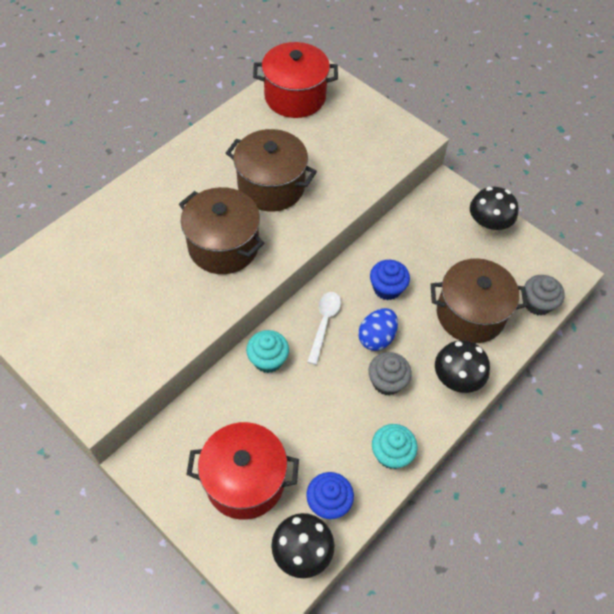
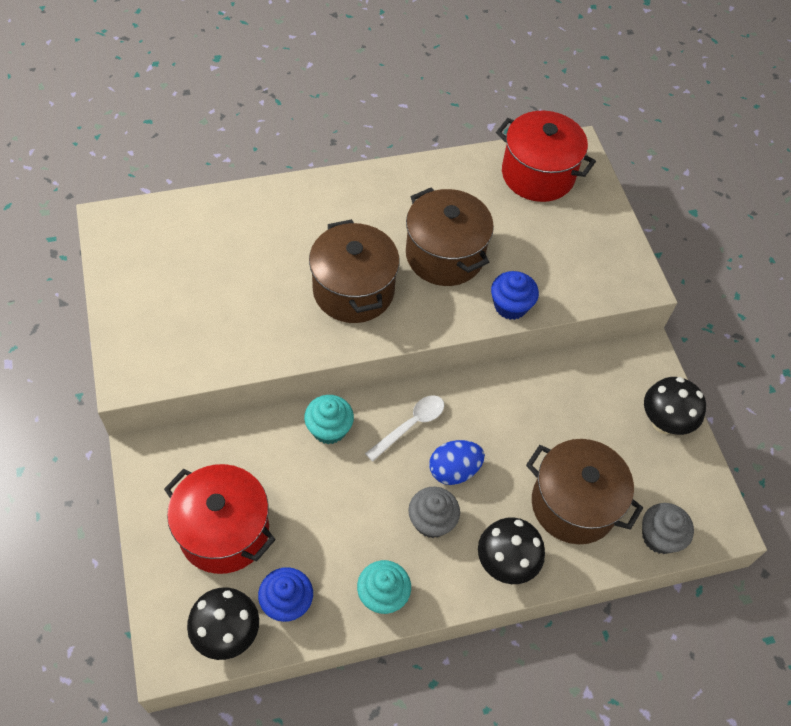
camera: 30 degrees right, 0 degrees up
blue cupcake [370,260,410,300] -> blue cupcake moved to [491,271,539,320]

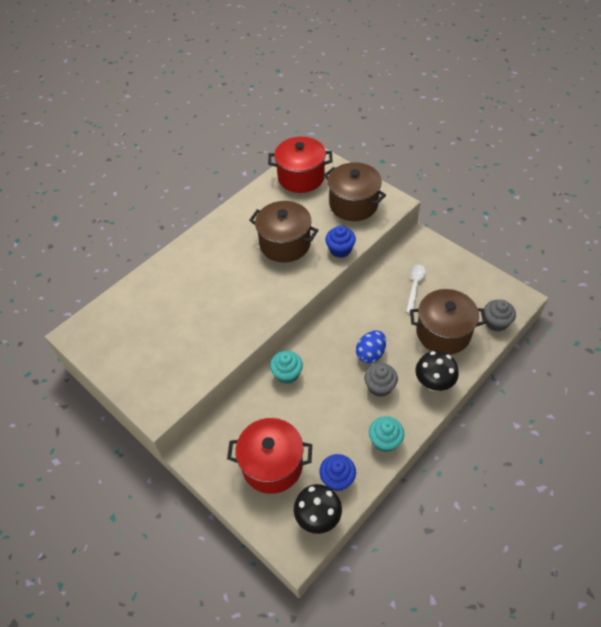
camera: 25 degrees left, 5 degrees down
brown pot [309,219,400,323] -> brown pot moved to [324,162,386,221]
white spoon [365,395,444,462] -> white spoon moved to [406,265,426,313]
black mushroom [644,377,706,435] -> none

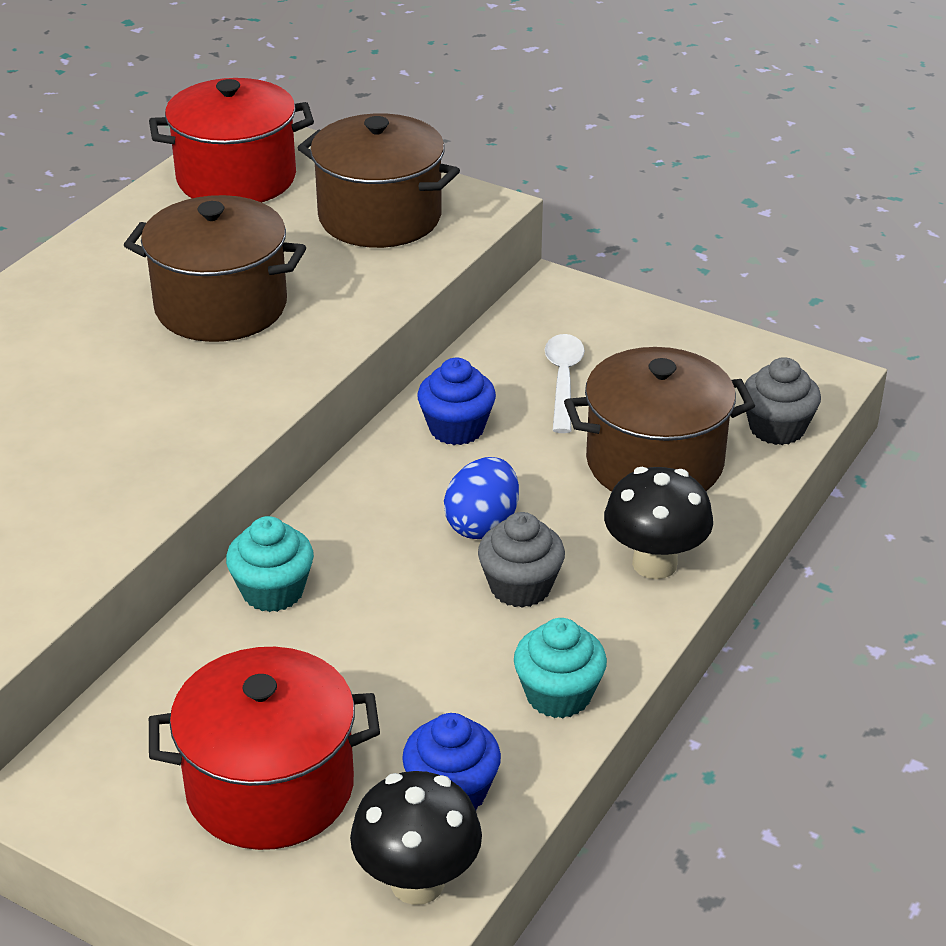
camera: 15 degrees left, 15 degrees down
blue cupcake [325,226,356,258] -> blue cupcake moved to [418,358,496,445]

